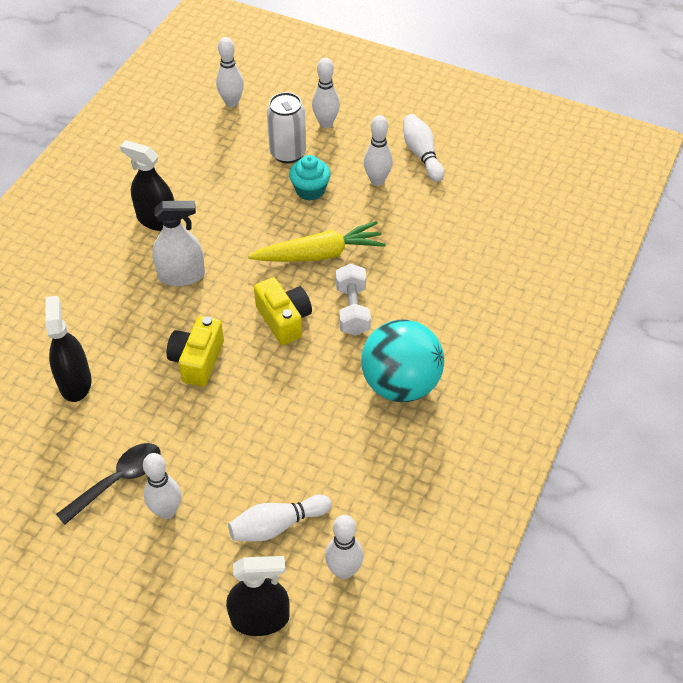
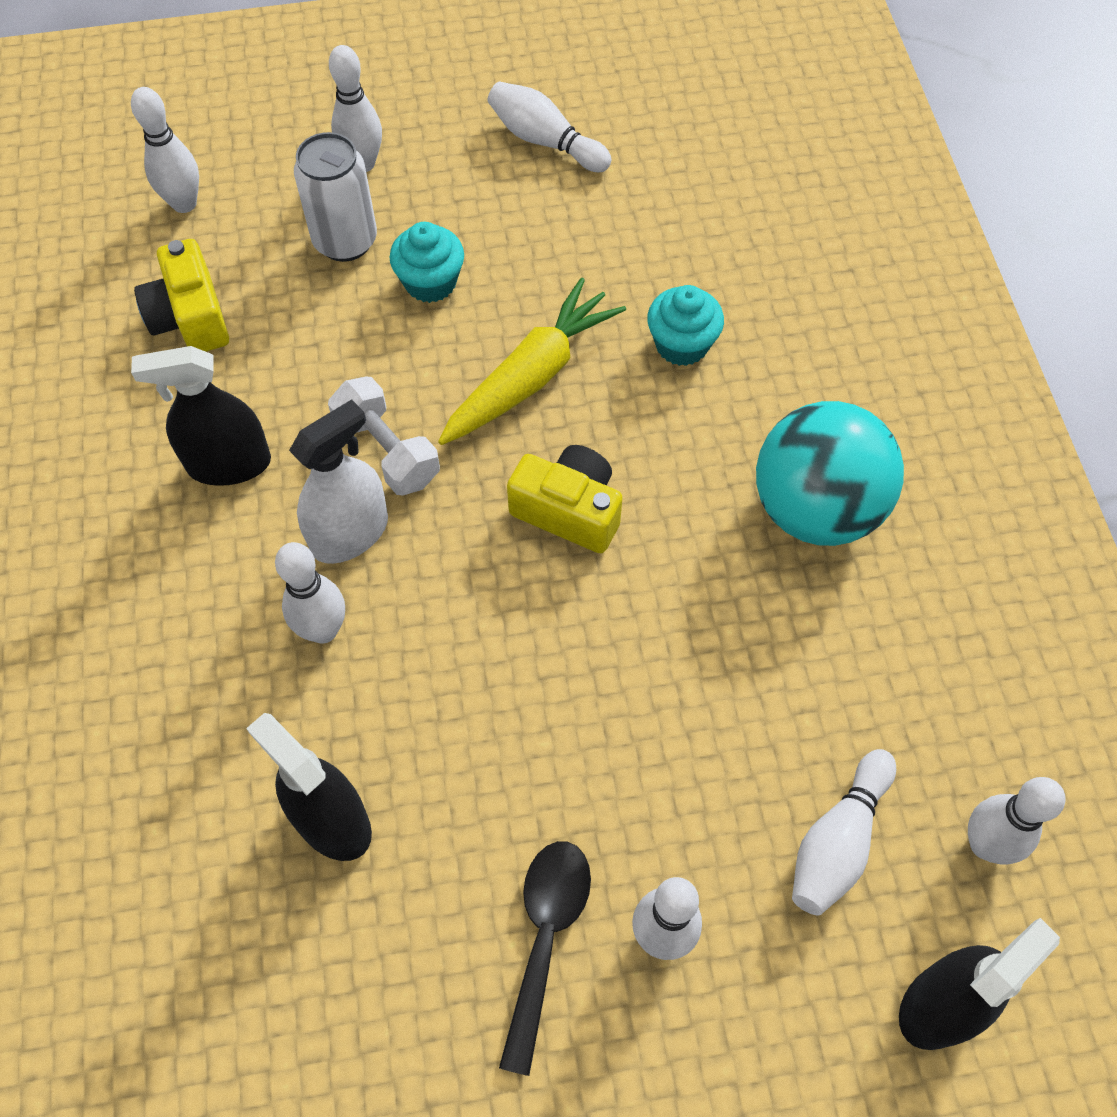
camera: 35 degrees left, 10 degrees up
yellow camera [167,316,224,387] -> yellow camera moved to [134,239,229,352]
white dumbbell [336,264,371,336] -> white dumbbell moved to [328,377,440,495]
white bowling pin [364,115,393,186] -> white bowling pin moved to [275,542,345,644]
none -> turquoise cupcake [647,285,724,366]

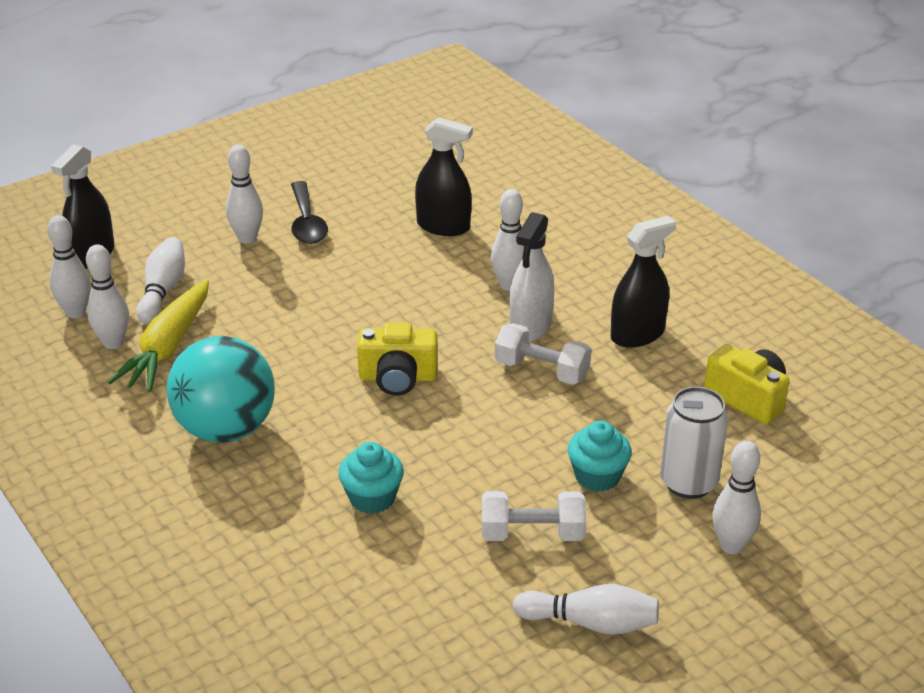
camera: 155 degrees right, 25 degrees down
white bowling pin [131,87,199,213] -> white bowling pin moved to [86,244,129,349]
yellow carrot [438,277,626,445] -> yellow carrot moved to [108,280,209,392]
none -> white dumbbell [482,491,586,541]

